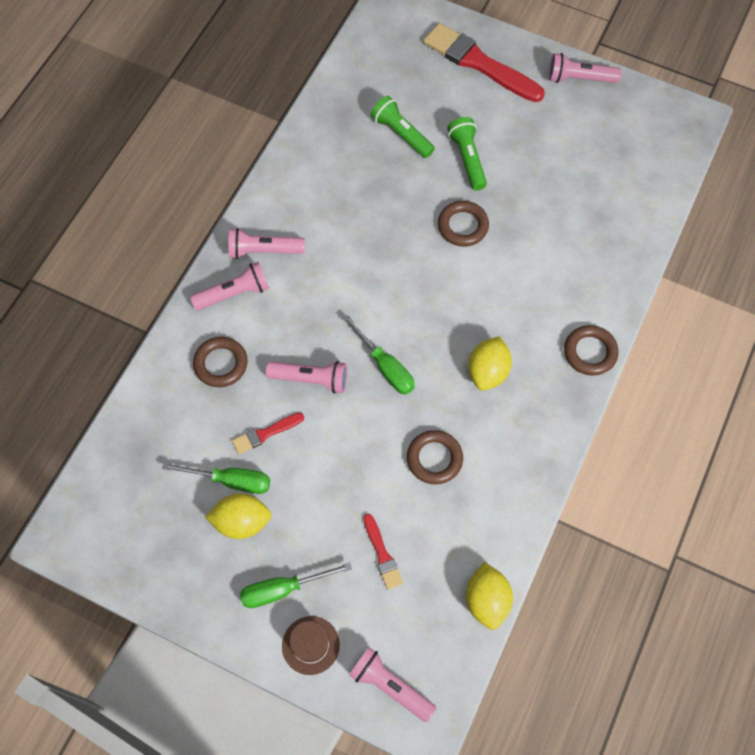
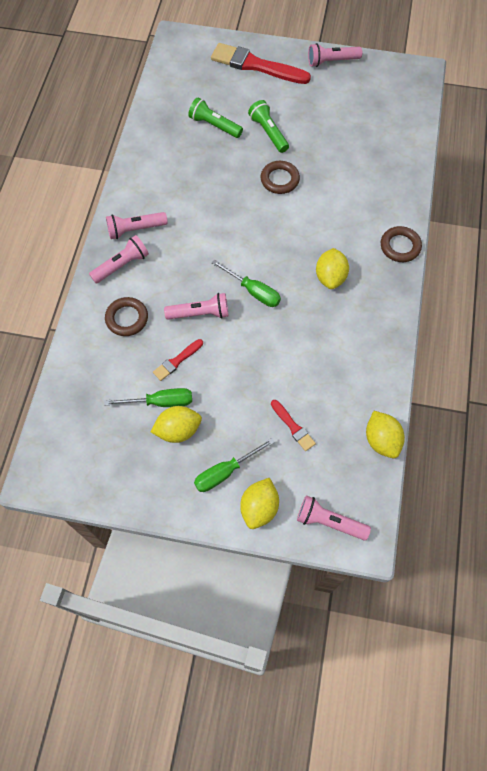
camera: 15 degrees left, 0 degrees up
brown hat [282,616,340,675] -> yellow lemon [240,478,279,529]
brown ring [407,430,463,484] -> none

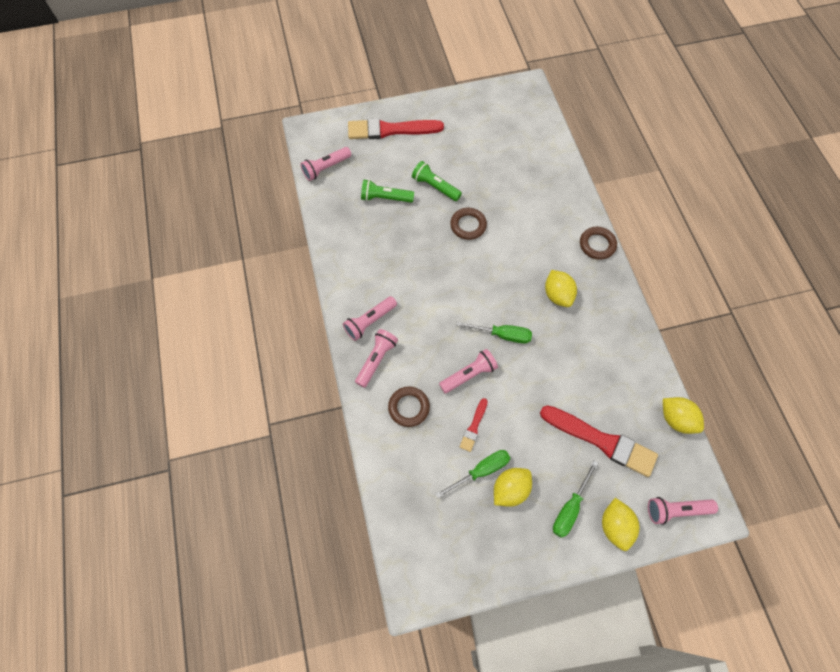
camera: 25 degrees left, 0 degrees up
red brush [271,400,316,451] -> red brush [540,405,658,477], size x2.09
pink flashlight [308,43,362,67] -> pink flashlight moved to [301,147,351,181]

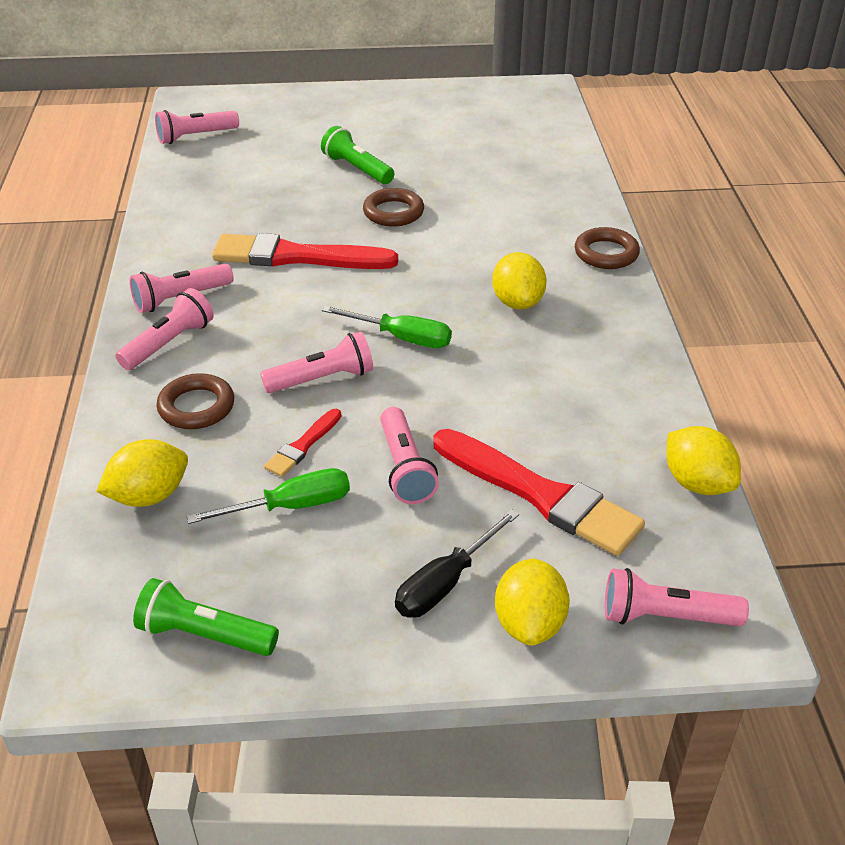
camera: 10 degrees right, 25 degrees down
red brush [348,118,444,139] -> red brush moved to [212,233,398,269]
green flashlight [361,180,414,203] -> green flashlight moved to [133,578,279,656]
yellow lemon [494,468,532,507] -> yellow lemon moved to [96,439,188,507]
green screwdriver [553,461,598,538] -> black screwdriver [395,509,519,617]
none -> pink flashlight [380,407,439,504]

